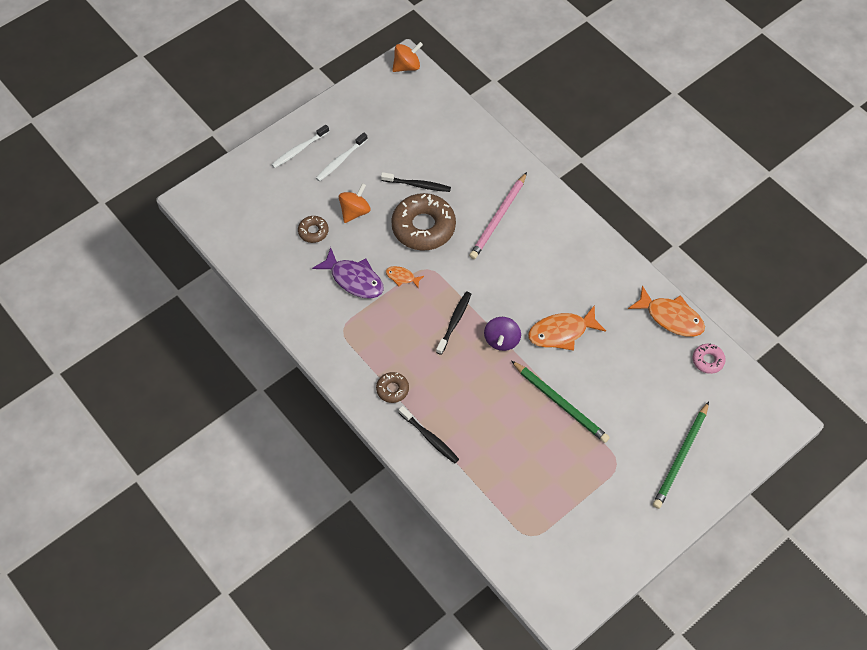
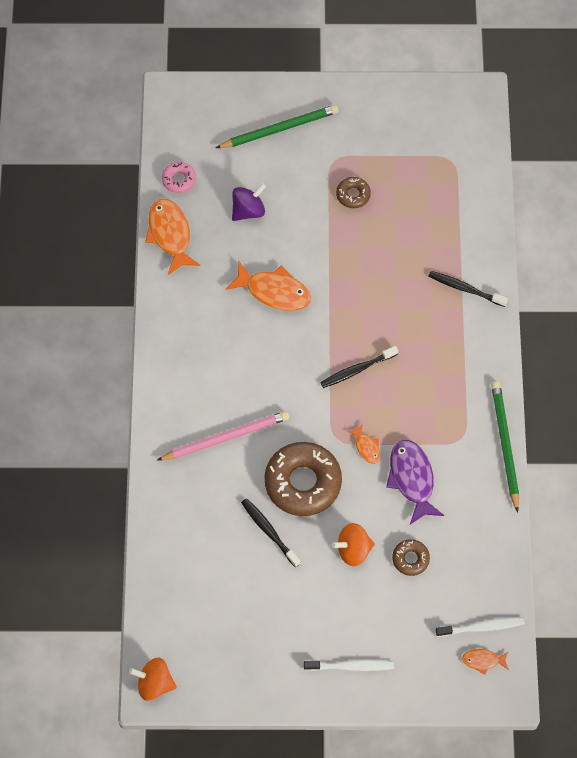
camera: 140 degrees left, 5 degrees up
white toothbrush [316,132,368,181] -> white toothbrush moved to [436,617,525,637]
brown donut [376,372,409,403] -> brown donut moved to [336,177,371,208]
black toothbrush [399,406,459,463] -> black toothbrush turned 60 degrees counterclockwise [428,271,508,307]
purple spinning top [484,317,521,351] -> purple spinning top moved to [232,183,266,221]
green pencil [511,361,610,443] -> green pencil moved to [491,381,519,513]
none -> orange fish [462,649,509,675]

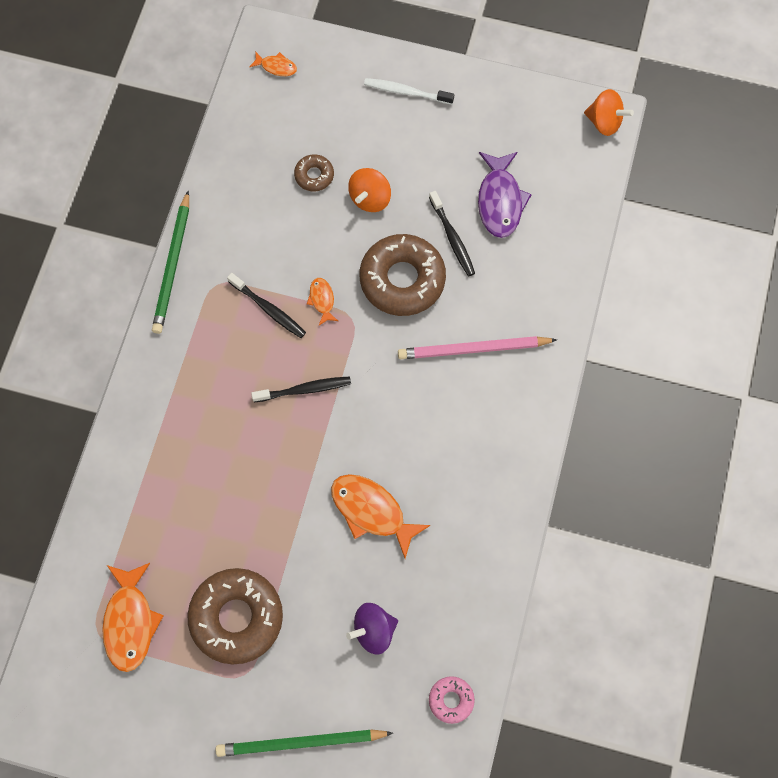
camera: 165 degrees left, 5 degrees up
orange fish [145,199,200,275] -> orange fish moved to [102,563,164,672]
orange spinning top [332,523,375,566] -> orange spinning top turned 120 degrees clockwise [348,168,391,212]
brown donut [336,177,371,208] -> brown donut [187,568,283,664], size x2.10
purple fish [386,440,445,525] -> purple fish moved to [478,152,532,238]
black toothbrush [428,271,508,307] -> black toothbrush moved to [227,273,306,338]
white toothbrush [436,617,525,637] -> none

